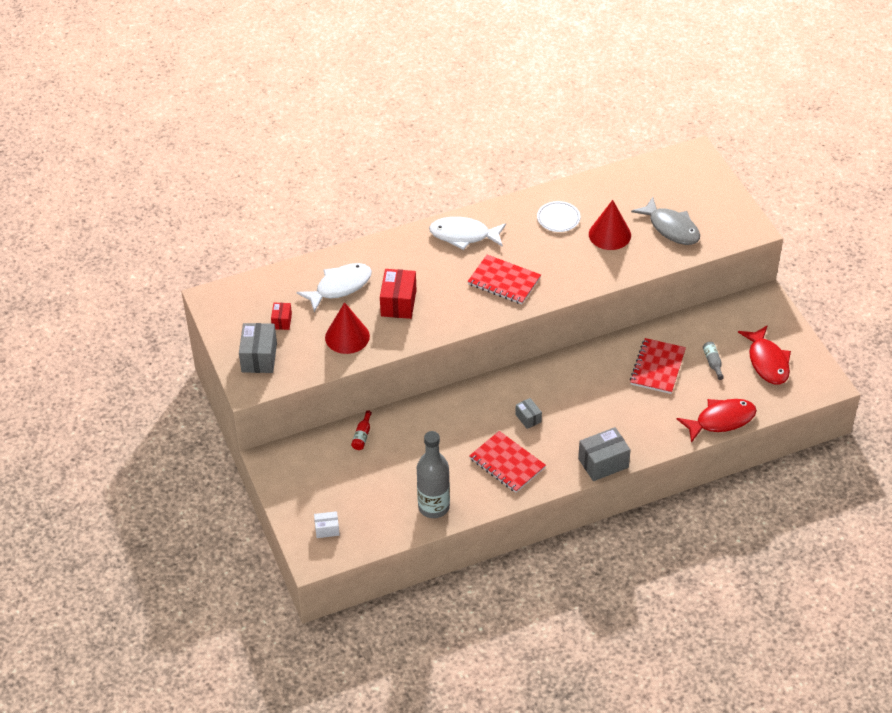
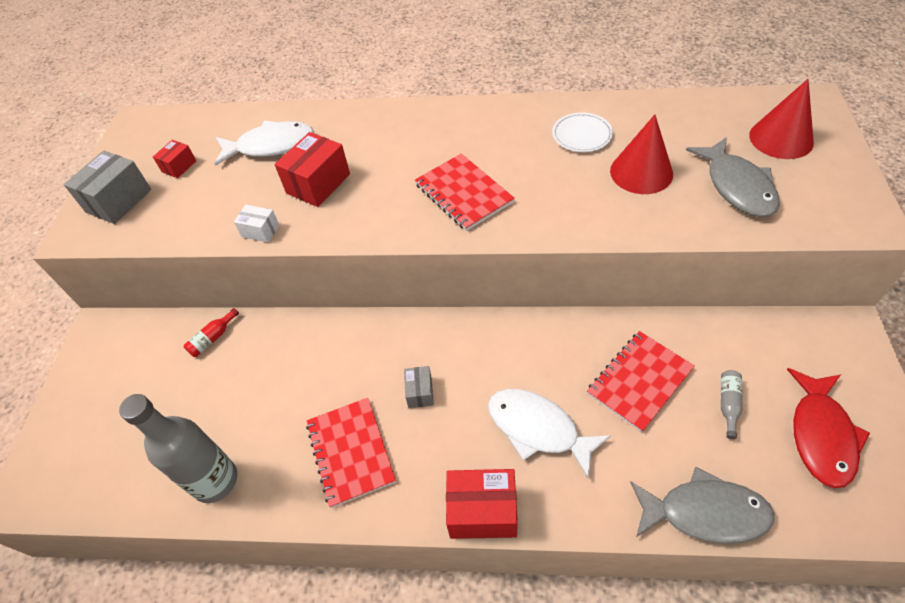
camera: 30 degrees right, 5 degrees up
white box [314,511,340,538] -> white box moved to [234,205,279,243]
red cone [325,302,370,354] -> red cone moved to [749,79,814,159]
white fish [429,217,506,250] -> white fish moved to [488,389,611,479]
grey box [578,427,631,481] -> red box [446,469,518,539]
red fish [677,399,757,443] -> grey fish [630,467,774,544]

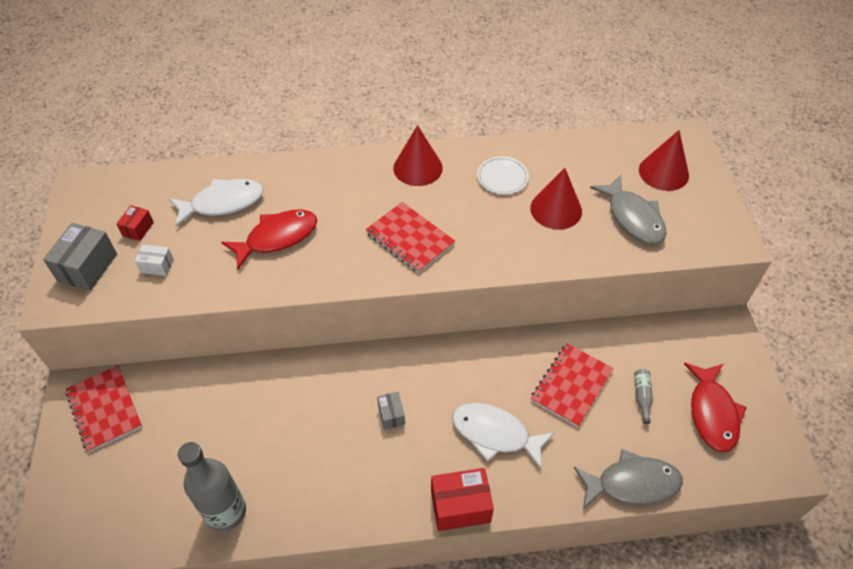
camera: 15 degrees left, 0 degrees up
red bottle [184,308,239,357] -> none
white box [234,205,279,243] -> white box moved to [135,245,174,276]
red box [275,132,350,207] -> red fish [221,209,317,269]
red notebook [306,398,396,508] -> red notebook moved to [66,365,142,452]
none -> red cone [393,125,443,186]

